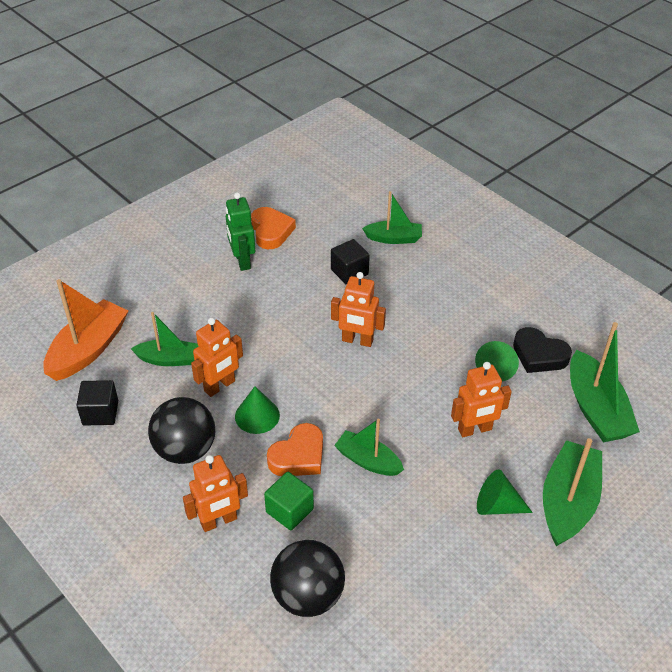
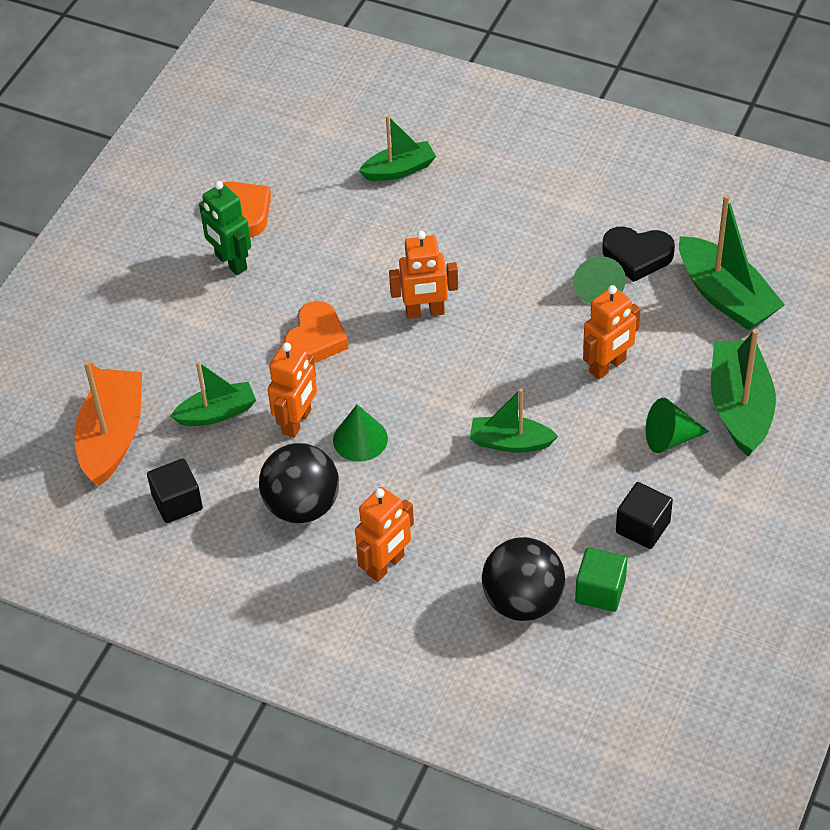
camera: 20 degrees left, 5 degrees up
green cube [264,472,314,531] -> green cube moved to [575,548,627,612]
orange heart [267,423,323,476] -> orange heart moved to [284,301,349,363]
black cube [331,239,370,285] -> black cube moved to [616,482,673,549]

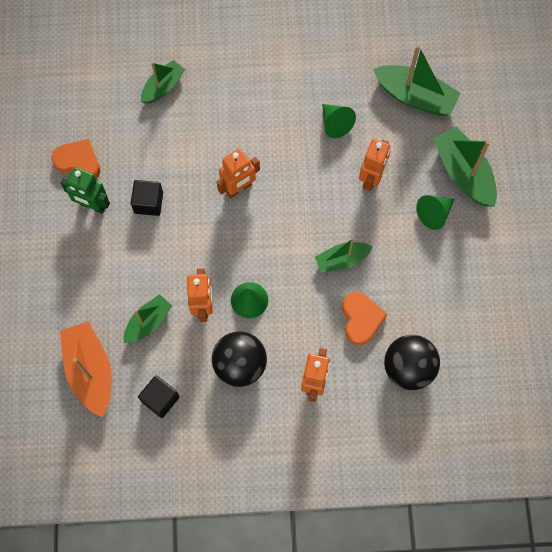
camera: 30 degrees left, 20 degrees up
orange heart [284,301,349,363] -> orange heart moved to [342,292,387,345]
green cube [575,548,627,612] -> none
black heart [602,226,675,282] -> none
black cube [616,482,673,549] -> black cube moved to [131,180,163,216]

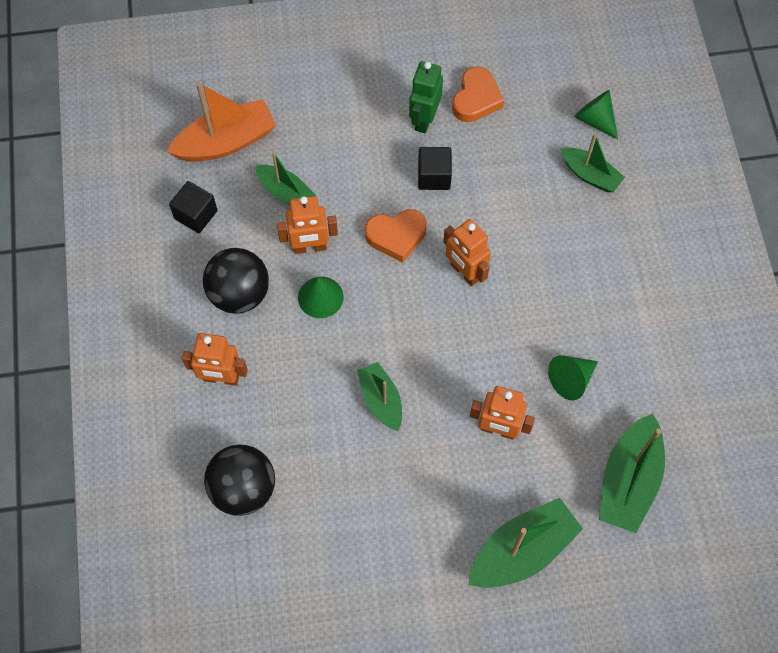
camera: 85 degrees right, 5 degrees down
orange heart [342,292,387,345] -> orange heart moved to [365,209,427,263]
green cone [416,195,454,230] -> green cone moved to [574,90,618,139]

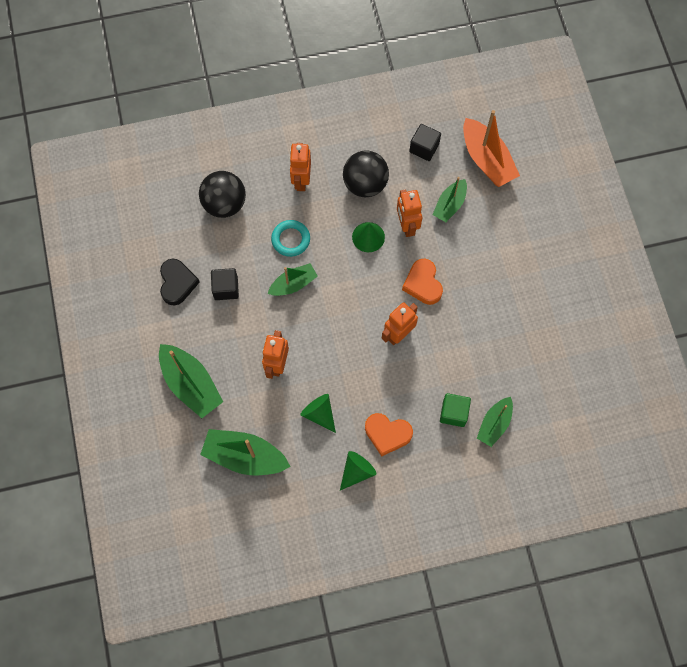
camera: 85 degrees right, 5 degrees up
green robot [409,61,443,133] -> none
black cube [418,147,452,190] -> black cube moved to [211,268,239,300]
orange heart [452,66,504,122] -> orange heart moved to [365,413,413,457]
green cone [574,90,618,139] -> green cone moved to [340,451,377,490]
none -> black heart [160,258,200,306]
none -> turquoise ring [271,220,310,257]
none -> green cube [440,393,471,427]

